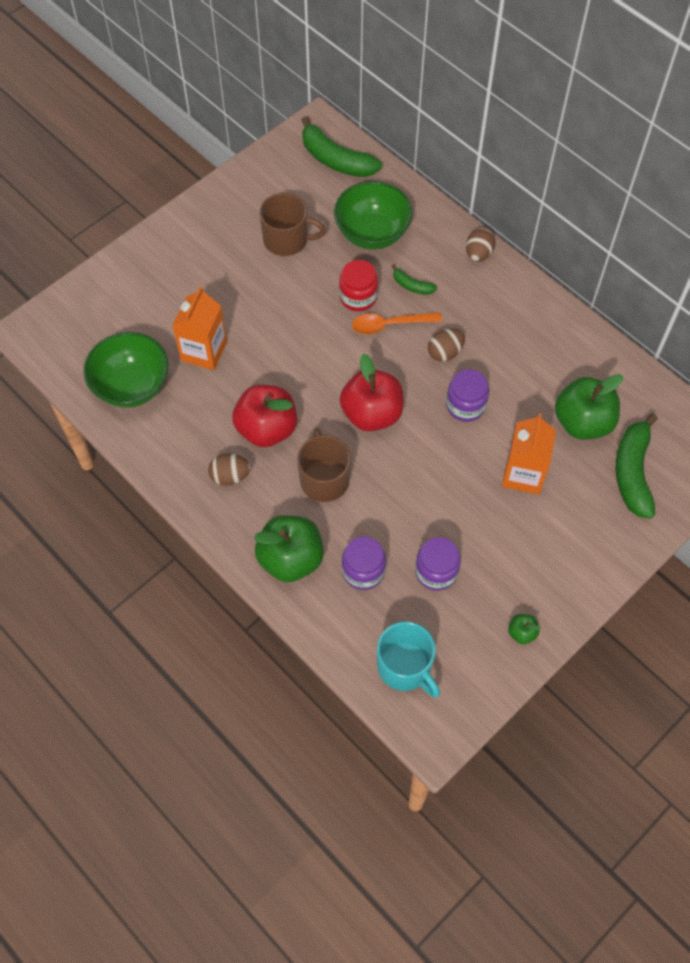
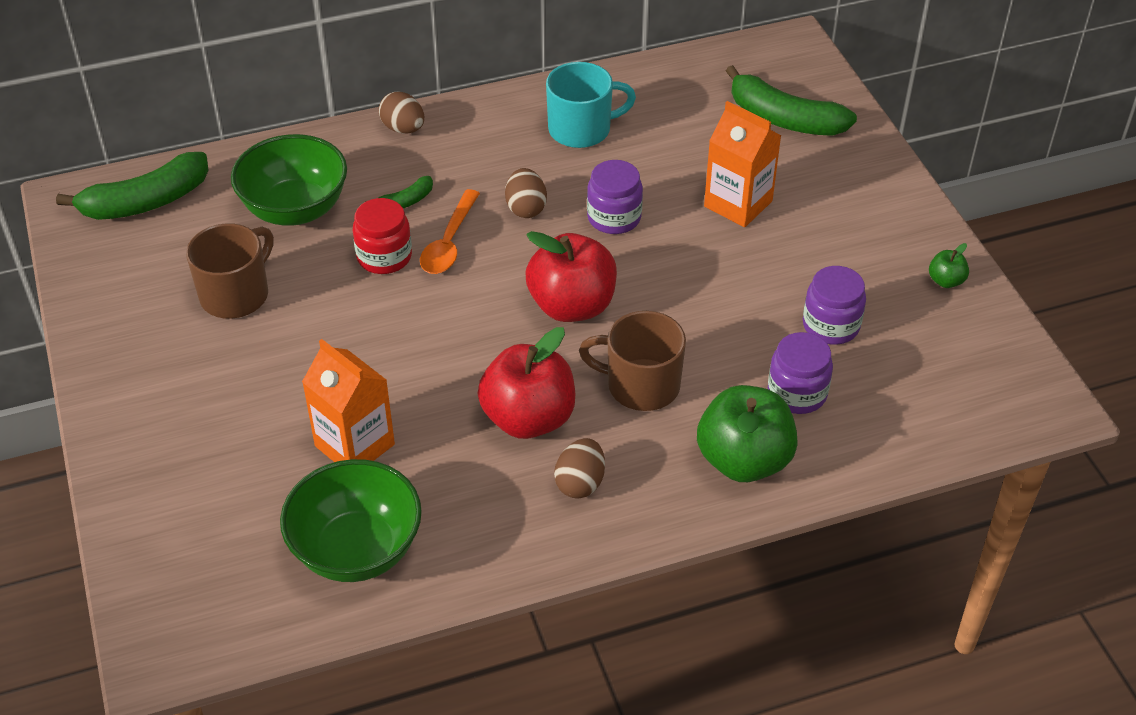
camera: 65 degrees left, 15 degrees down
turquoise mug [377,621,440,697] -> turquoise mug moved to [546,62,636,148]
green apple [555,374,623,440] -> none

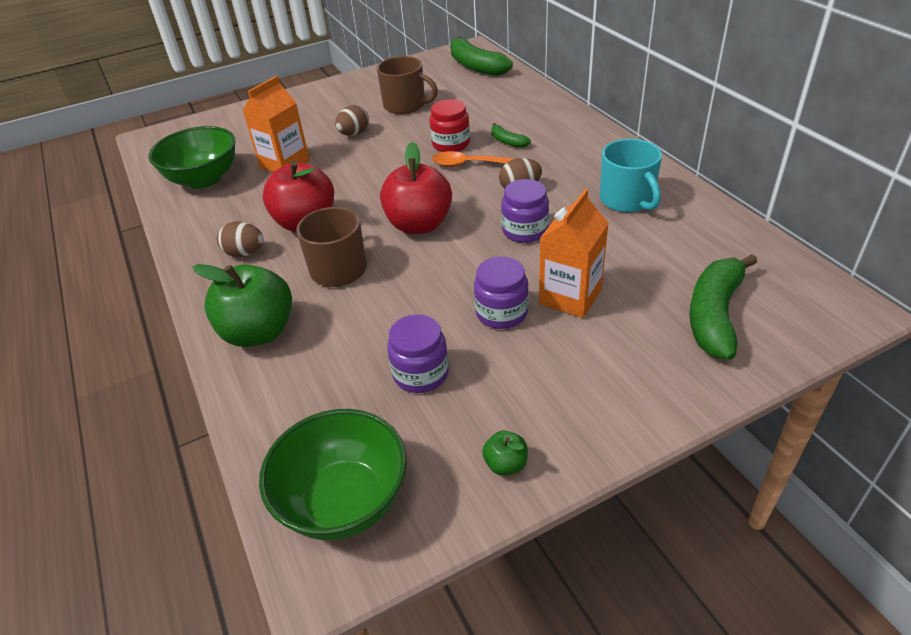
camera: 85 degrees right, 5 degrees down
green bowl [231,134,347,226] -> green bowl moved to [259,409,407,540]
brown egg [379,91,424,134] -> brown egg moved to [335,105,369,136]
purple jar [768,332,833,414] -> purple jar moved to [474,256,529,329]

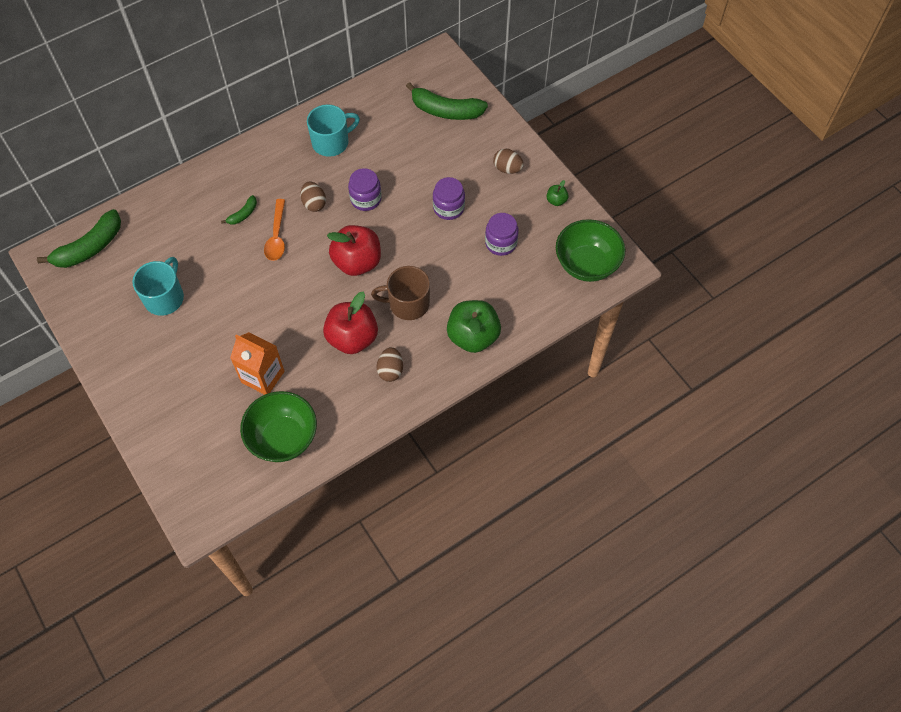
camera: 100 degrees left, 20 degrees up
brown egg [335,105,369,136] -> brown egg moved to [493,149,524,174]
brown mug [377,56,438,114] -> turquoise mug [132,257,184,316]
red jar [429,99,470,152] -> none
orange carton [539,189,609,318] -> none

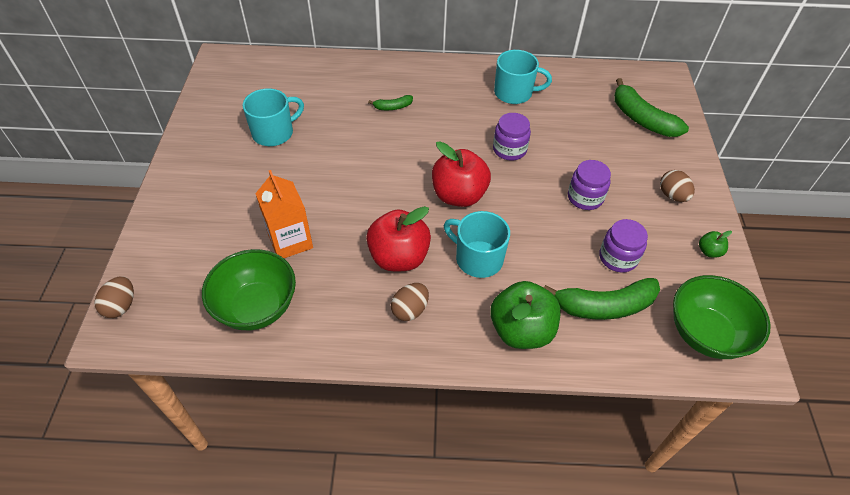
camera: 35 degrees right, 10 degrees down
green banana [37,209,121,268] -> green banana moved to [544,278,660,320]
orange spoon [264,199,285,261] -> none
brown egg [300,181,326,212] -> brown egg moved to [94,277,134,318]
brown mug [371,266,430,320] -> turquoise mug [444,211,510,278]

